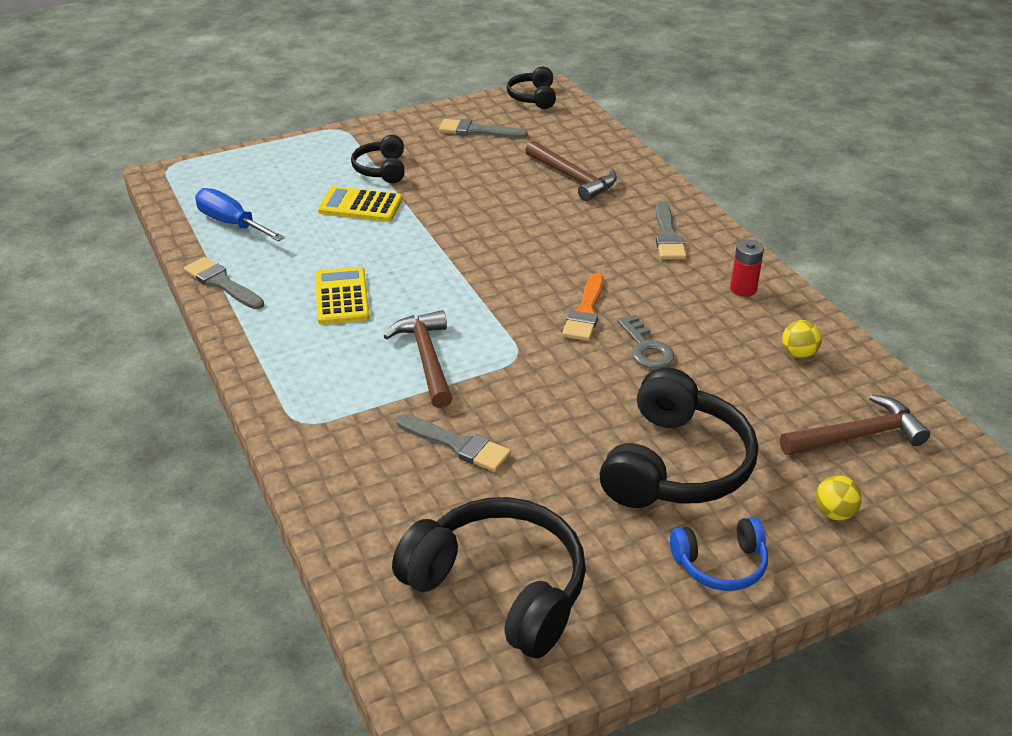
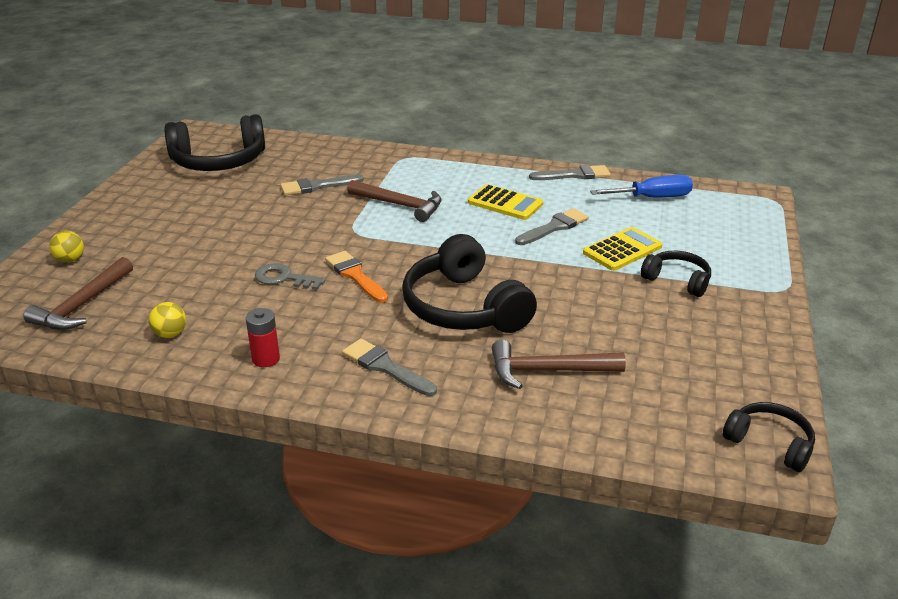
camera: 130 degrees right, 5 degrees down
grey brush [439,119,528,138] -> grey brush moved to [515,208,589,245]
black headphones [599,367,758,508] -> black headphones moved to [402,234,537,333]
blue headphones [670,517,768,591] -> none

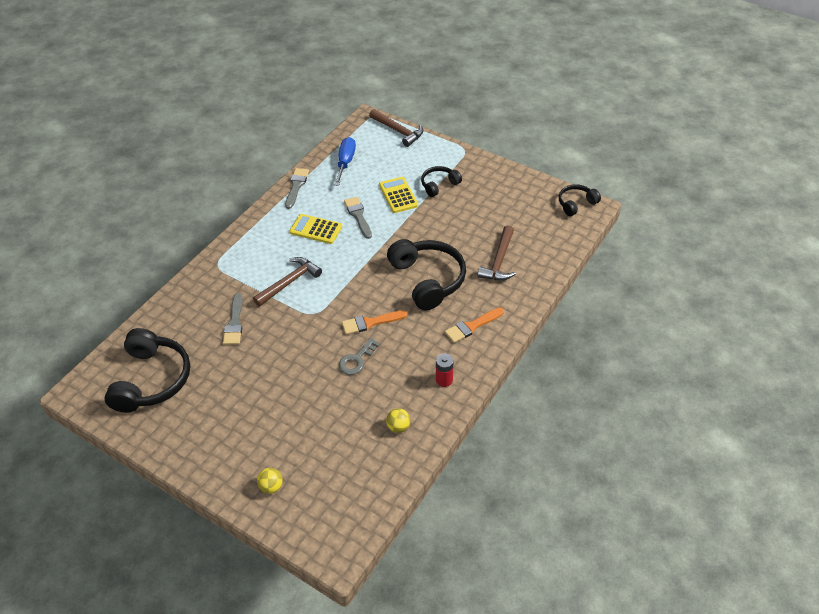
camera: 70 degrees left, 15 degrees up
brown hammer [23,257,133,330] -> brown hammer moved to [369,109,423,147]
grey brush [342,339,437,396] -> orange brush [445,308,504,343]
black headphones [402,234,537,333] -> black headphones turned 105 degrees counterclockwise [387,239,466,310]
yellow calculator [468,184,543,220] -> yellow calculator turned 120 degrees counterclockwise [290,214,342,244]

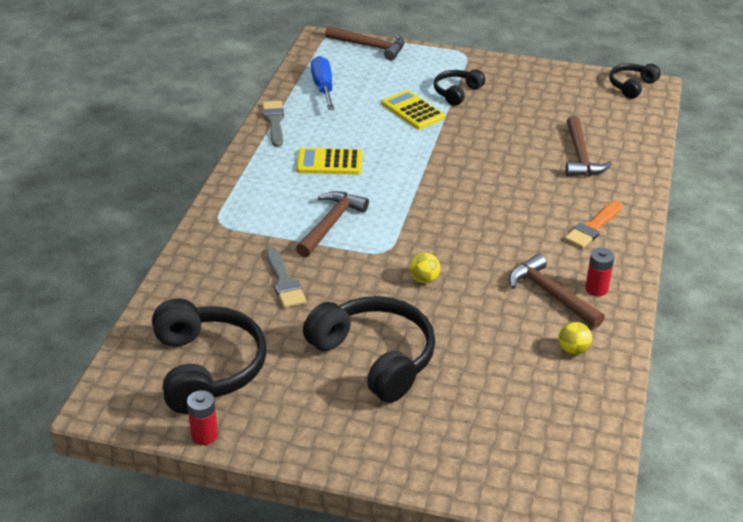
camera: 20 degrees left, 10 degrees down
yellow ball [257,468,283,493] -> yellow ball moved to [410,253,440,283]
grey key [339,338,380,375] -> none
orange brush [342,310,407,335] -> none
grey brush [344,197,372,239] -> none
black headphones [387,239,466,310] -> black headphones moved to [303,296,435,403]
none -> red battery [187,390,218,445]
none -> brown hammer [509,254,605,328]

